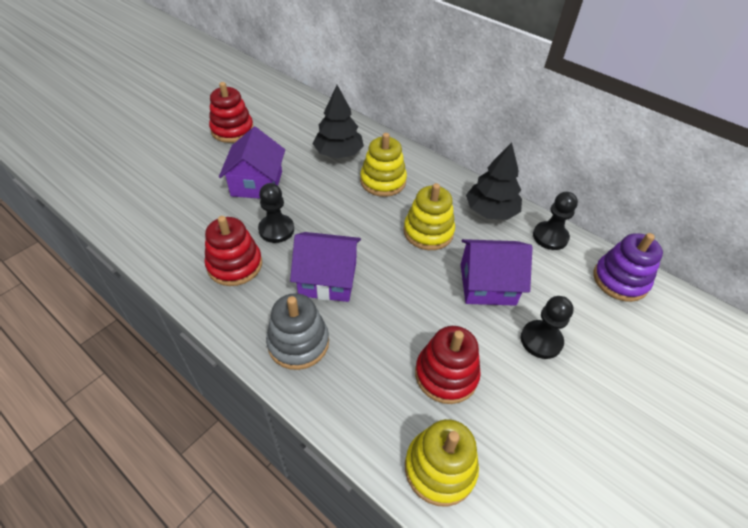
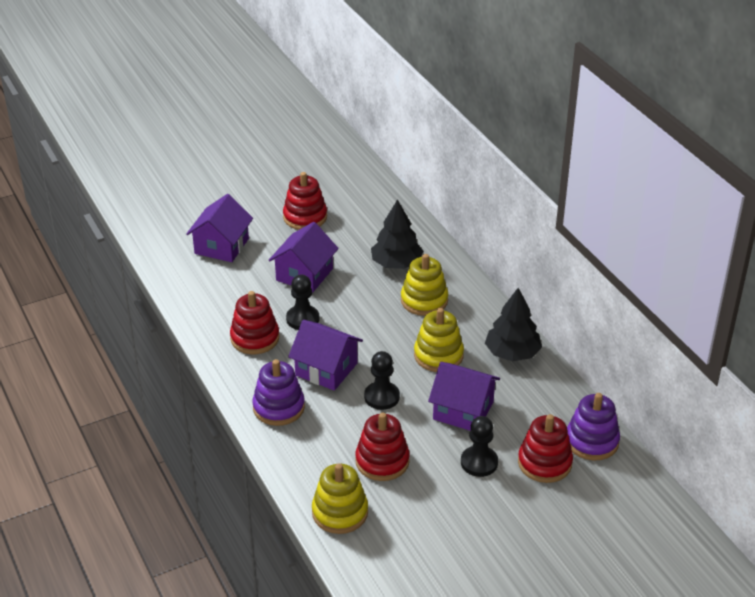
camera: 25 degrees right, 10 degrees down
grey stacking toy [266,293,329,370] -> purple stacking toy [252,359,305,426]
black pawn [533,192,578,250] -> black pawn moved to [364,351,400,410]
none -> purple house [186,194,253,262]
none -> red stacking toy [518,414,573,483]

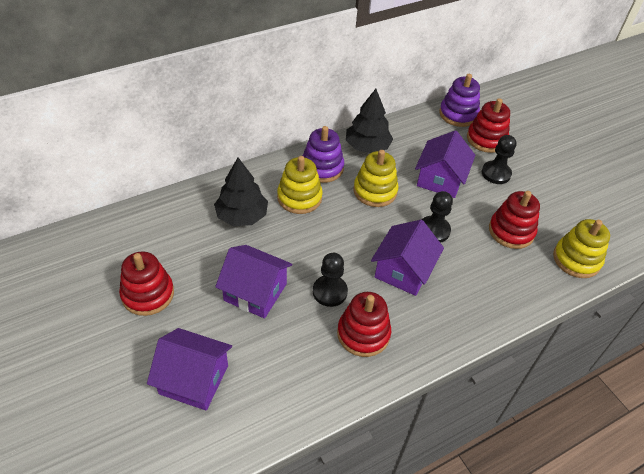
camera: 95 degrees left, 10 degrees up
purple stacking toy [252,359,305,426] -> purple stacking toy moved to [303,126,344,183]

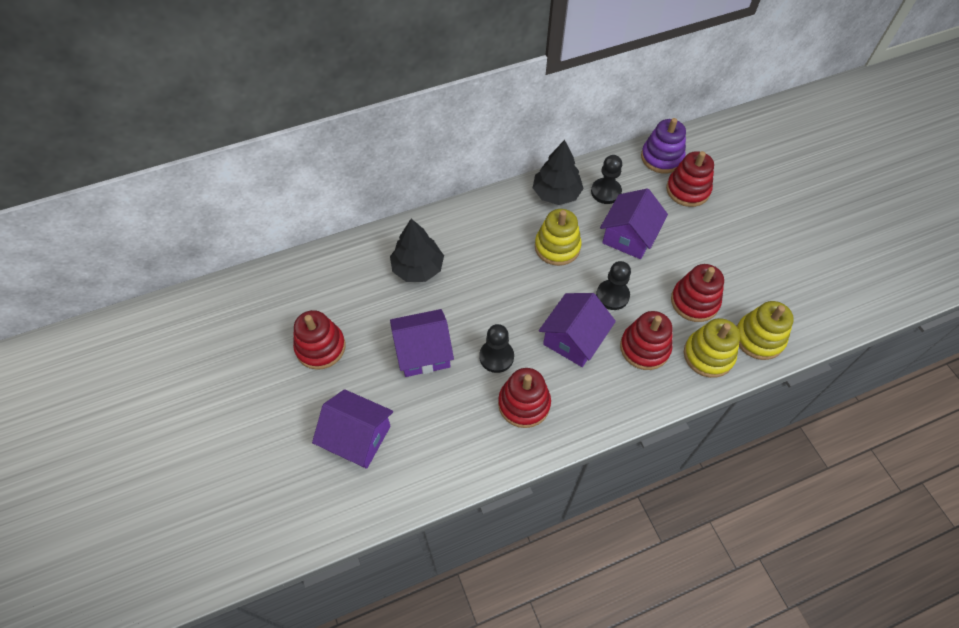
camera: 10 degrees right, 10 degrees up
purple house [215,245,293,319] -> purple house turned 45 degrees counterclockwise [390,309,454,377]
yellow stacking toy [277,156,323,214] -> yellow stacking toy moved to [684,318,740,378]
purple stacking toy [303,126,344,183] -> none
black pawn [482,135,516,184] -> black pawn moved to [591,155,622,204]
none -> red stacking toy [620,311,672,370]

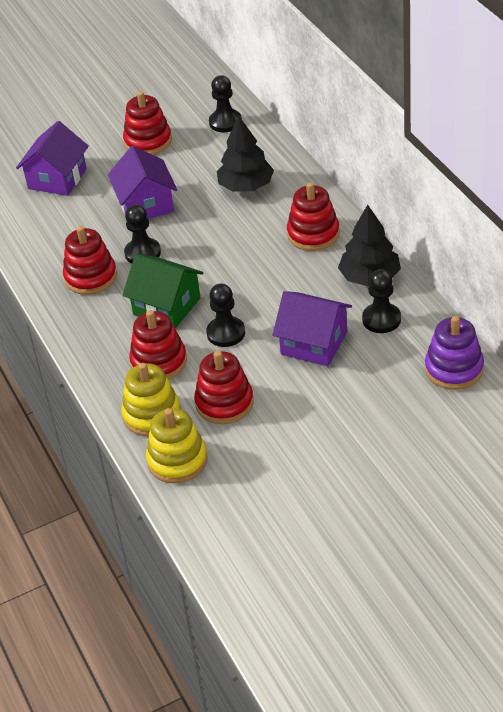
camera: 90 degrees right, 15 degrees down
yellow stacking toy [535,209,582,266] -> none
purple house [539,293,616,367] -> green house [122,254,204,329]
red stacking toy [666,151,714,207] -> red stacking toy moved to [287,182,340,251]
none -> black pawn [209,75,242,132]

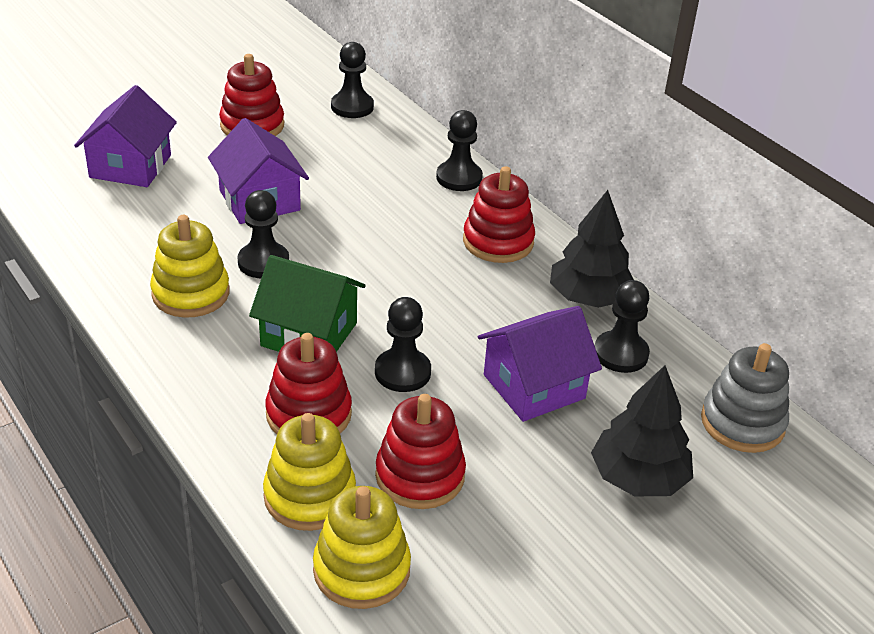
camera: 15 degrees left, 5 degrees down
red stacking toy [63,226,117,295] -> yellow stacking toy [150,215,230,318]
black tree [217,115,274,192] -> black tree moved to [591,365,693,496]
purple house [273,291,352,366] -> purple house turned 45 degrees counterclockwise [478,306,602,422]
purple stacking toy [425,316,484,390] -> grey stacking toy [701,343,789,453]
none -> black pawn [436,110,483,191]

